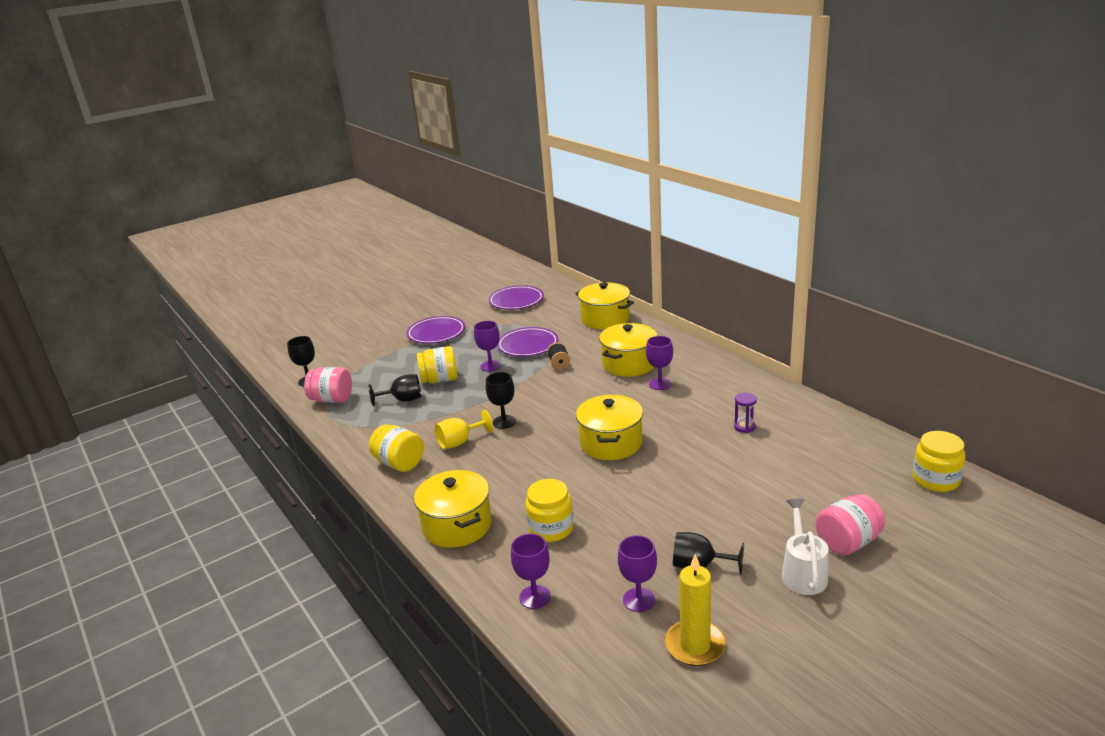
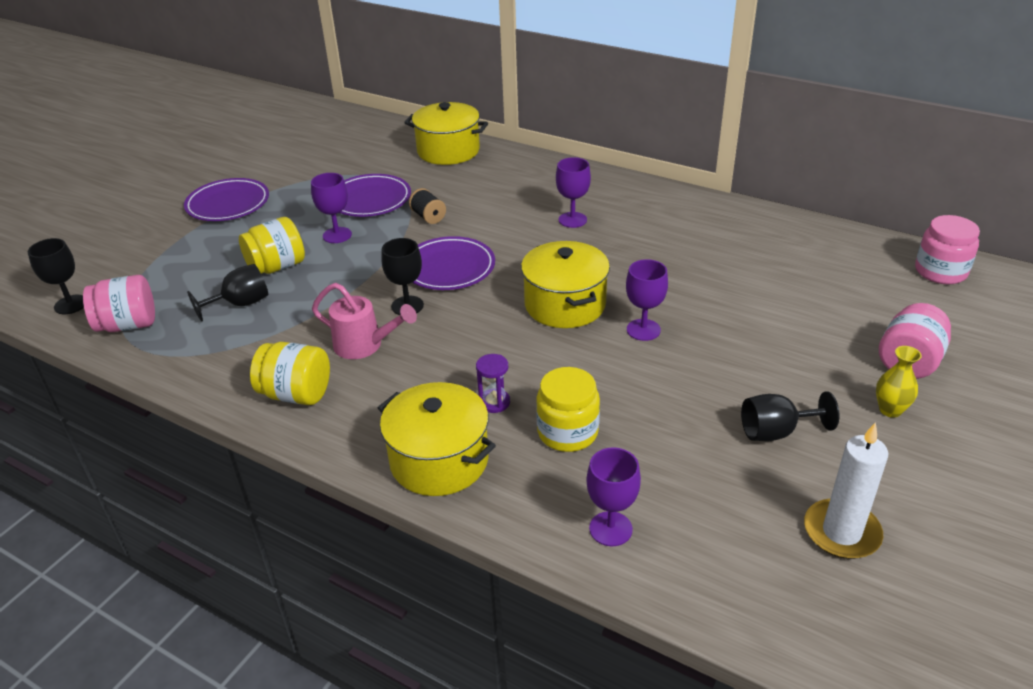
camera: 25 degrees left, 10 degrees up
yellow goblet [435,410,493,449] -> pink watering can [312,283,417,359]
purple plate [488,285,544,310] -> purple plate moved to [412,236,495,290]
yellow pot [599,323,657,377] -> none
purple goblet [618,535,657,612] -> purple goblet moved to [626,259,668,341]
yellow candle [665,554,726,666] -> white candle [804,422,888,559]
purple hourglass [734,393,757,433] -> purple hourglass moved to [476,354,510,413]
white watering can [782,499,829,595] -> yellow vase [876,346,922,418]
yellow jar [913,431,966,492] -> pink jar [915,215,980,284]

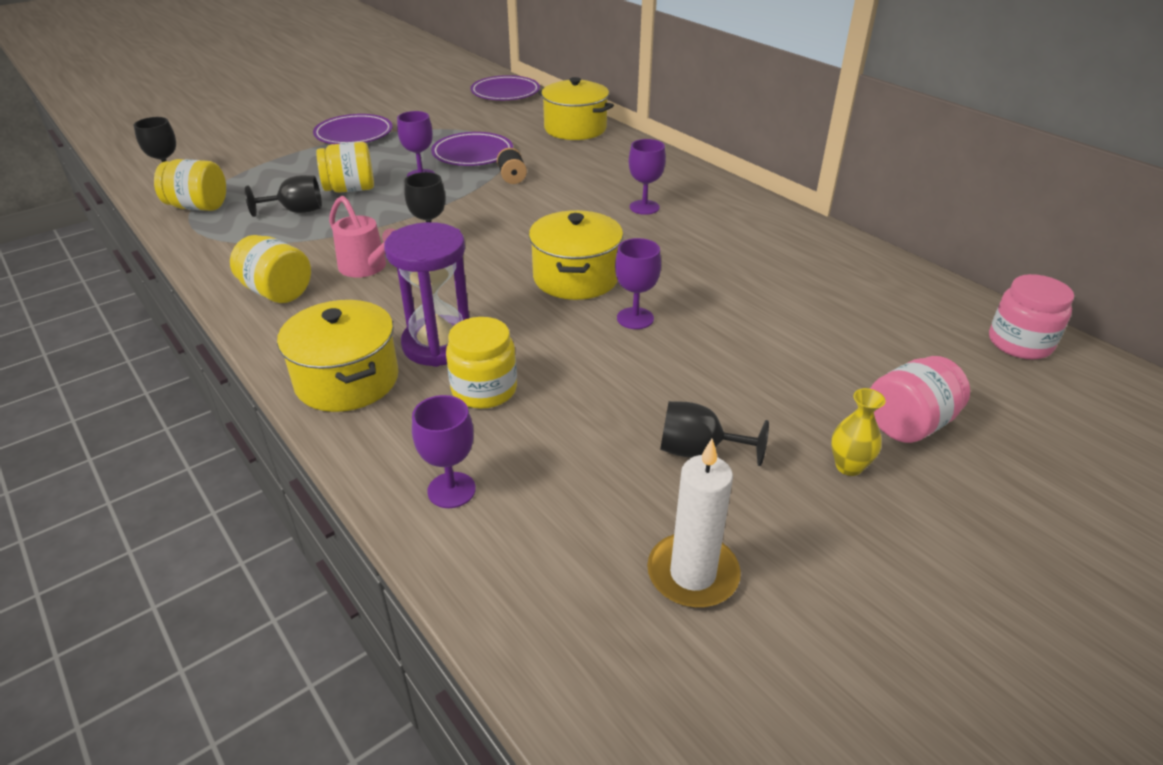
camera: 20 degrees right, 0 degrees up
pink jar [83,275,155,332] -> yellow jar [154,159,226,211]
purple plate [412,236,495,290] -> purple plate moved to [470,75,540,100]
purple hourglass [476,354,510,413] -> purple hourglass [384,222,469,367], size x2.20

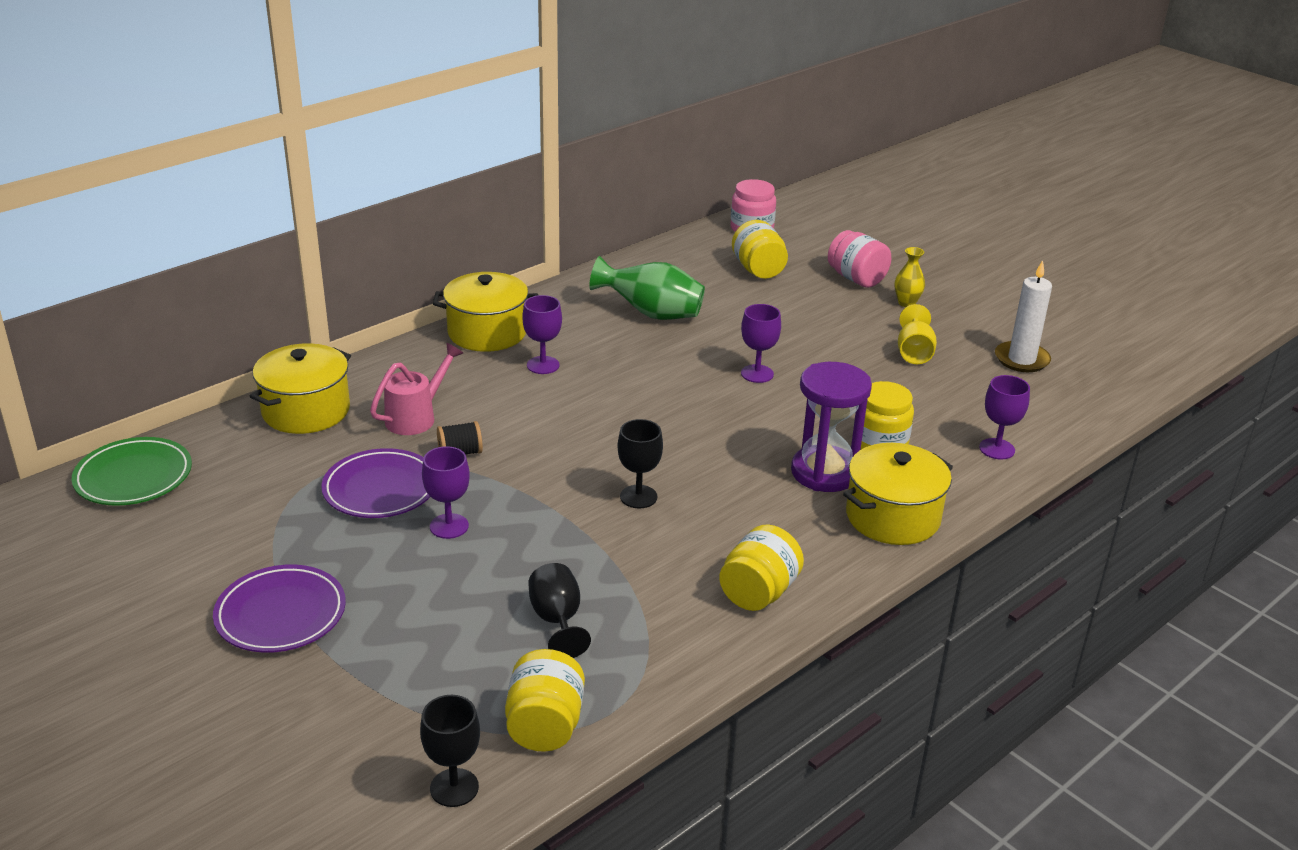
camera: 95 degrees left, 5 degrees down
yellow jar [316,142,374,193] -> yellow jar moved to [732,220,788,279]
pink watering can [329,196,395,278] -> pink watering can moved to [370,343,463,435]
purple plate [470,75,540,100] -> green plate [71,437,192,506]
yellow pot [529,210,623,300] -> yellow pot moved to [433,272,538,352]
black goblet [660,401,769,466] -> yellow goblet [898,304,937,364]
none -> green vase [589,256,705,320]

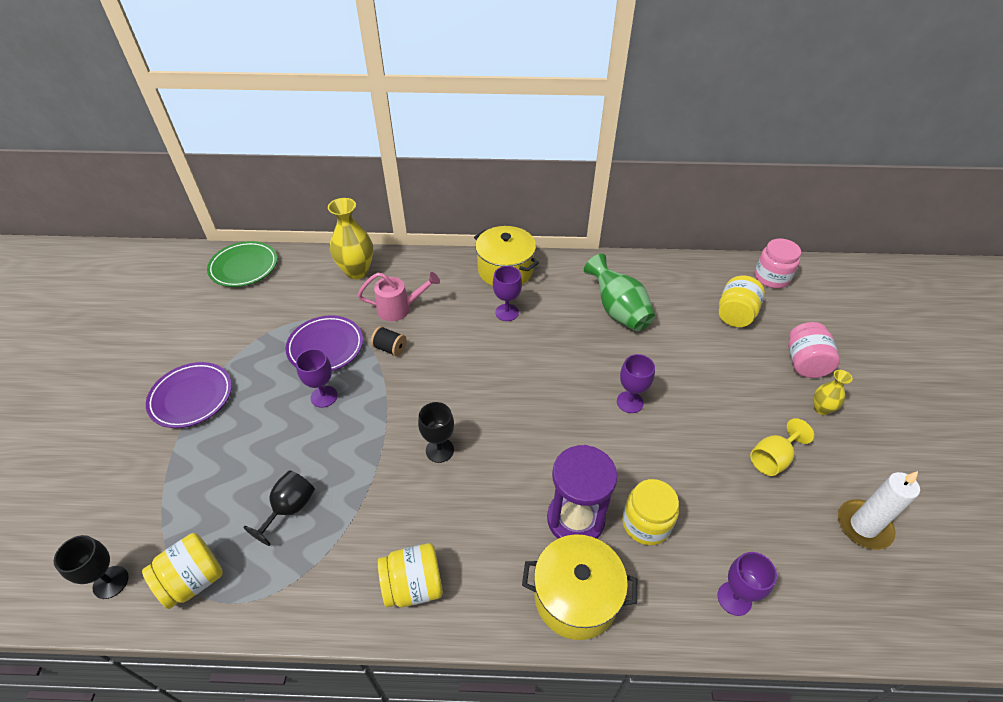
camera: 45 degrees right, 15 degrees up
yellow pot [250,343,351,434] -> yellow vase [328,198,373,279]

